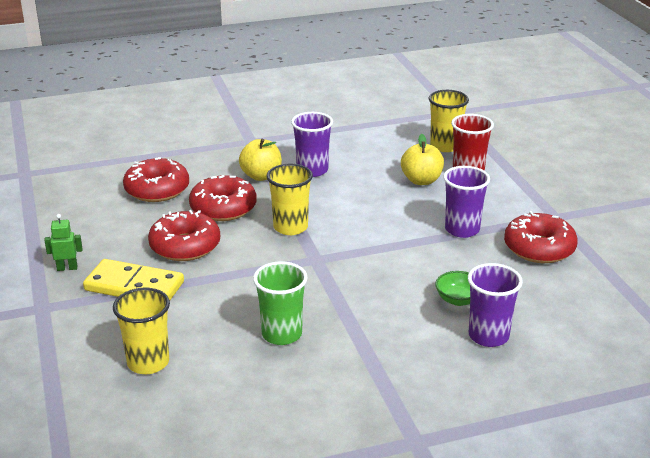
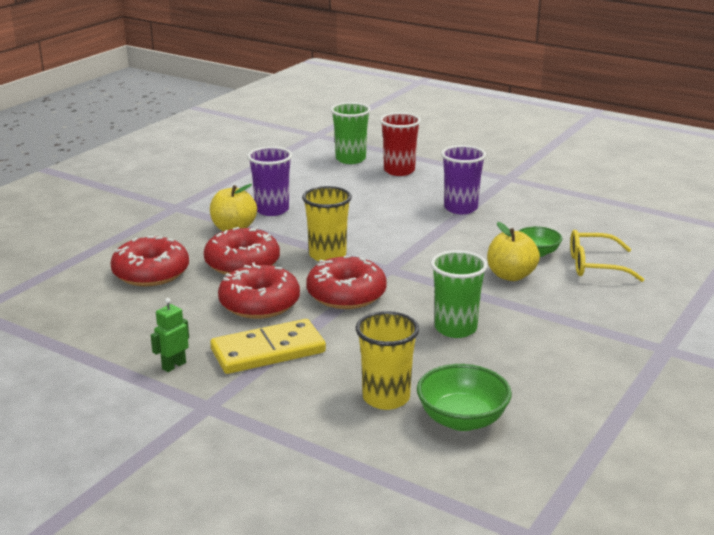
camera: 40 degrees left, 5 degrees down
yellow apple [401,134,444,185] -> yellow apple moved to [487,222,540,281]
yellow cup [429,90,469,152] -> green cup [331,102,371,164]
purple cup [468,263,523,347] -> yellow glasses [570,230,645,282]
red donut [504,211,578,263] -> red donut moved to [306,255,387,309]
none -> green bowl [417,364,512,431]

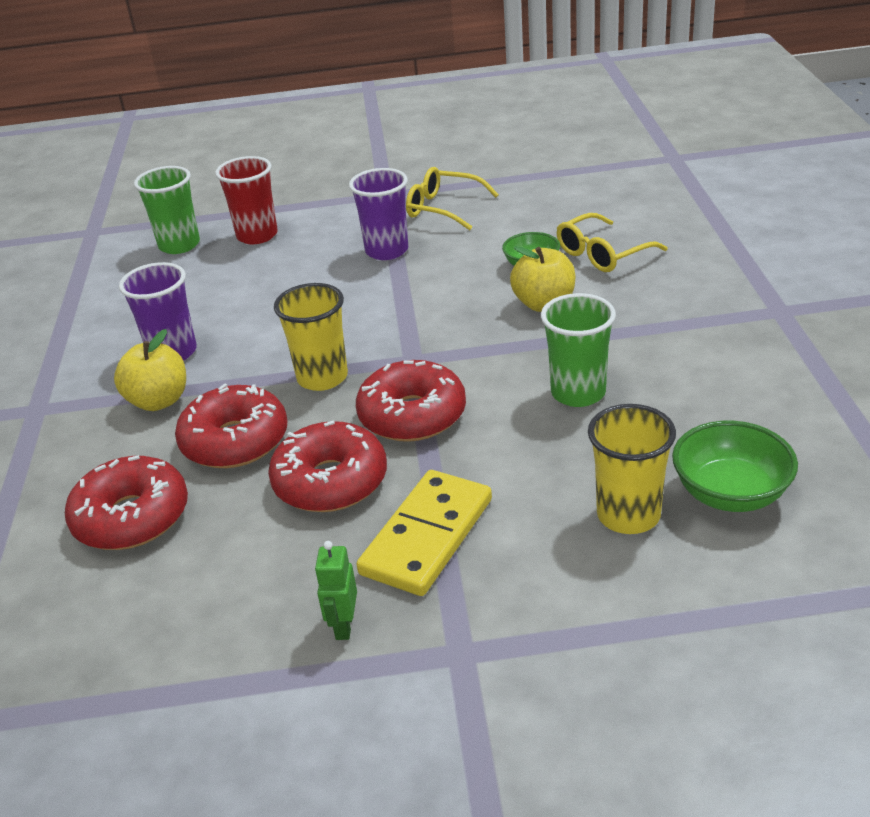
camera: 35 degrees left, 10 degrees up
none -> yellow glasses [406,167,499,230]

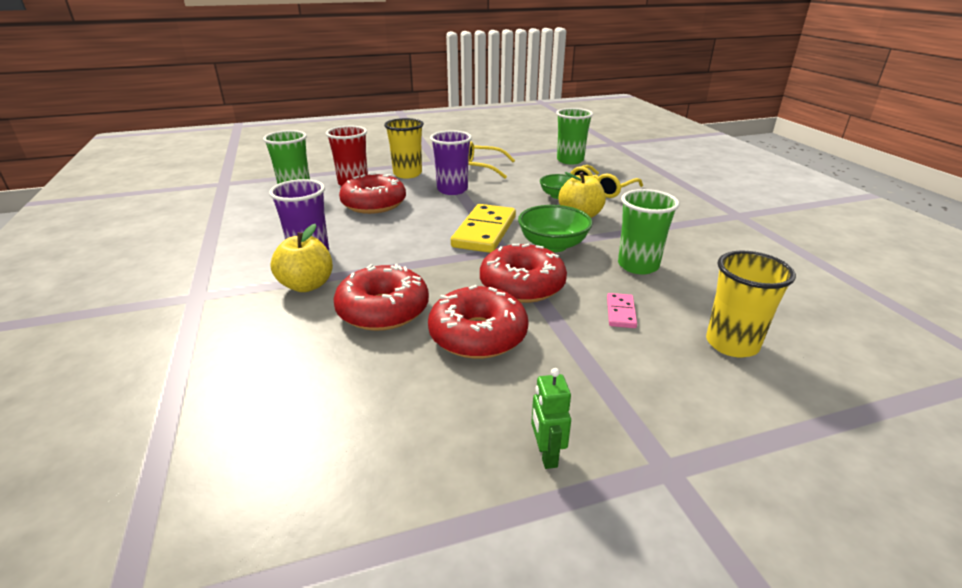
camera: 15 degrees left, 5 degrees down
red donut [65,455,188,550] -> red donut moved to [339,173,406,214]
yellow cup [274,283,348,391] -> yellow cup moved to [384,118,424,178]
yellow domino [356,470,492,596] -> yellow domino moved to [451,204,516,253]
green bowl [672,421,798,512] -> green bowl moved to [518,205,593,252]
none -> green cup [556,108,593,164]
none -> pink domino [607,293,637,328]

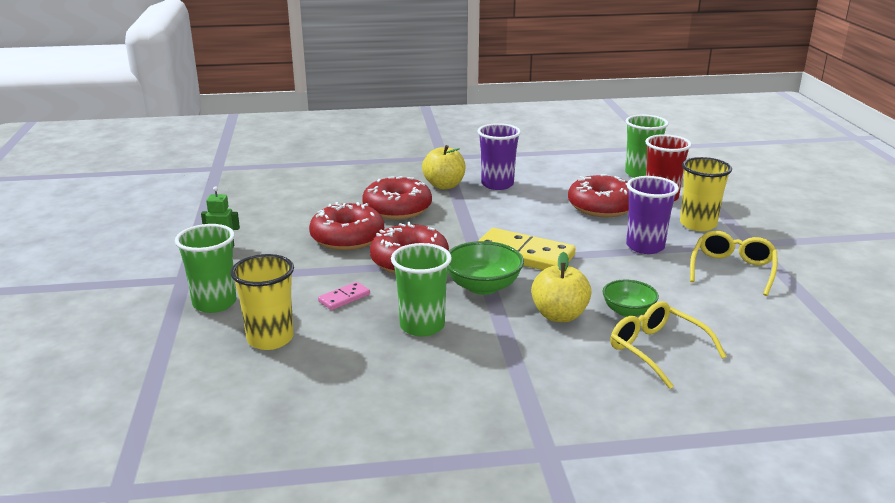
camera: 100 degrees right, 5 degrees down
green cup [556,108,593,164] -> green cup moved to [175,224,236,313]
pink domino [607,293,637,328] -> pink domino turned 60 degrees counterclockwise [318,282,370,310]

